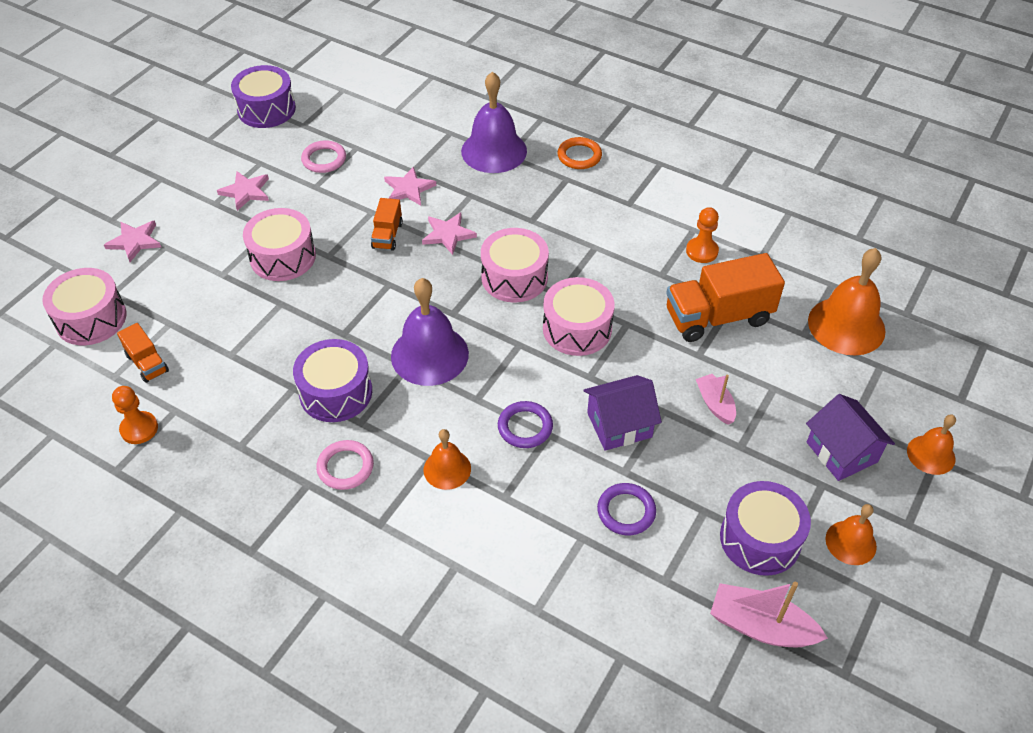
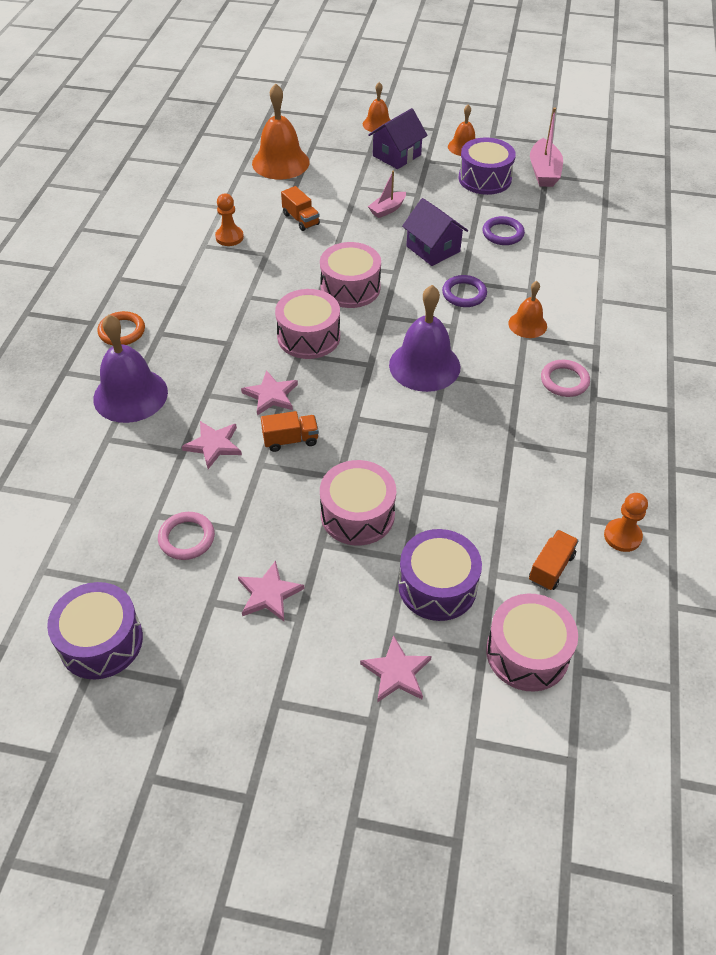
camera: 110 degrees left, 0 degrees up
purple drum [293,339,372,422] -> purple drum moved to [398,529,482,621]
orange truck [666,253,785,342] -> orange truck [281,186,320,231], size x0.51

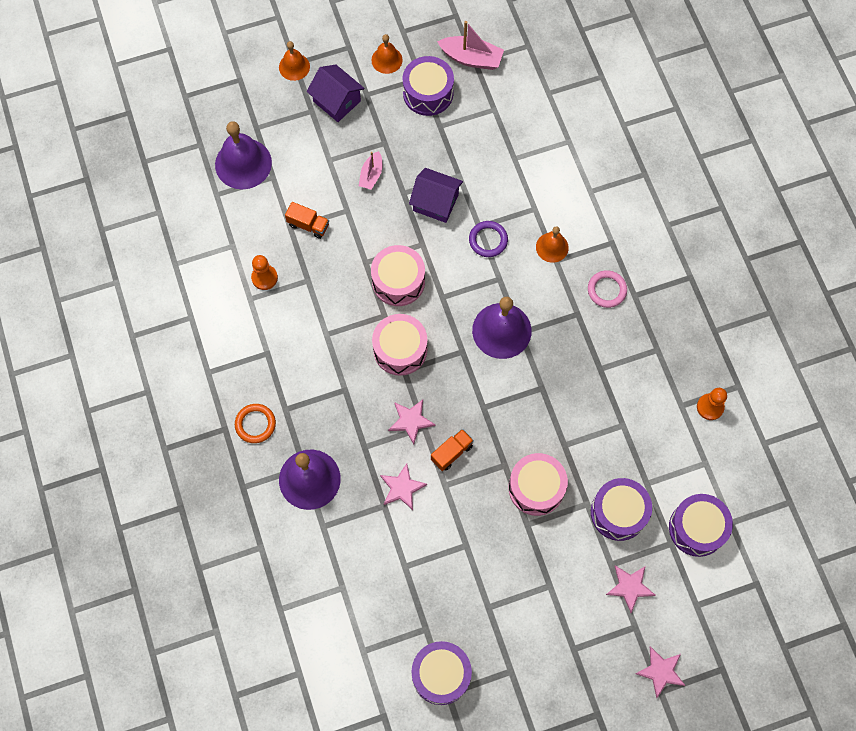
camera: 30 degrees left, 20 degrees up
pink ring [158,512,215,560] -> none
pink star [238,560,304,621] -> pink star moved to [636,646,686,698]
orange bell [252,83,309,179] -> purple bell [215,121,272,189]
purple house [368,108,427,169] -> purple house turned 60 degrees counterclockwise [307,65,364,122]
purple ring [482,216,525,245] -> none
pink drum [486,594,578,692] -> purple drum [669,494,733,557]
orange truck [529,530,579,590] -> none
pink boat [530,107,563,187] -> pink boat turned 45 degrees counterclockwise [437,21,504,70]

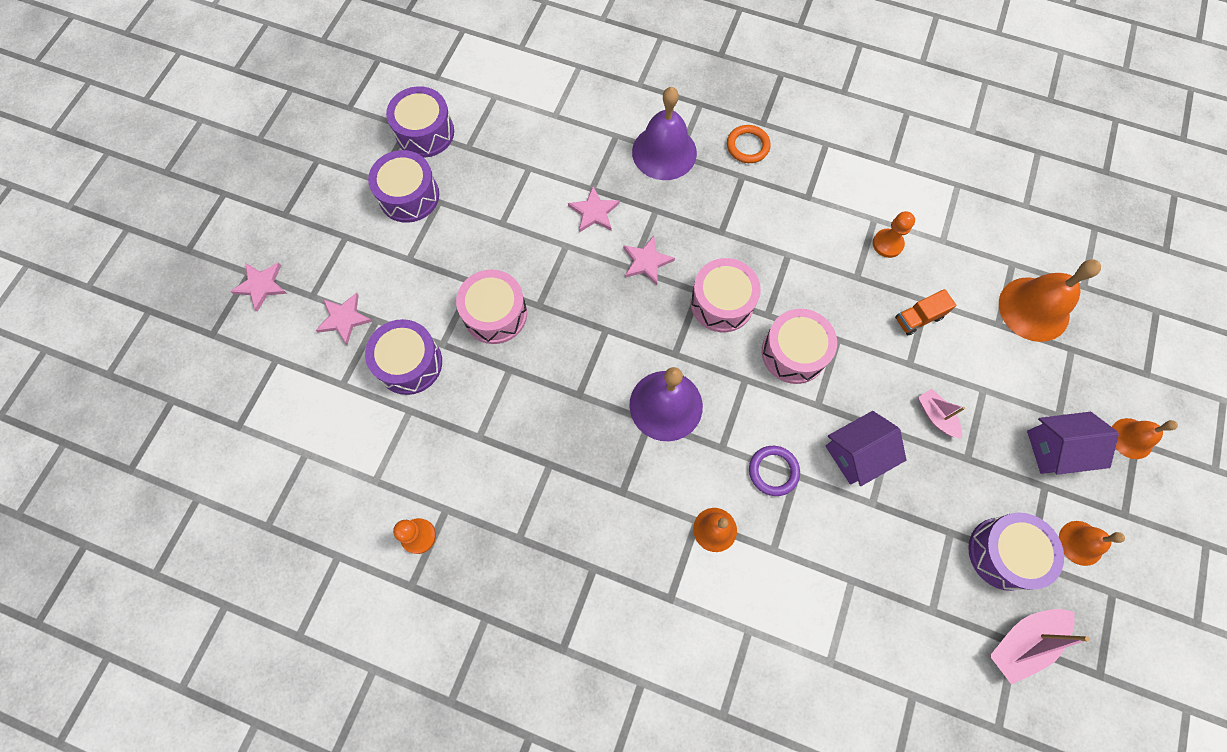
camera: 130 degrees right, 0 degrees up
purple bell [215,121,272,189] -> orange bell [999,259,1101,342]
orange truck [431,429,474,471] -> none
pink ring [588,270,627,308] -> none
purple drum [669,494,733,557] -> purple drum moved to [368,150,439,223]

